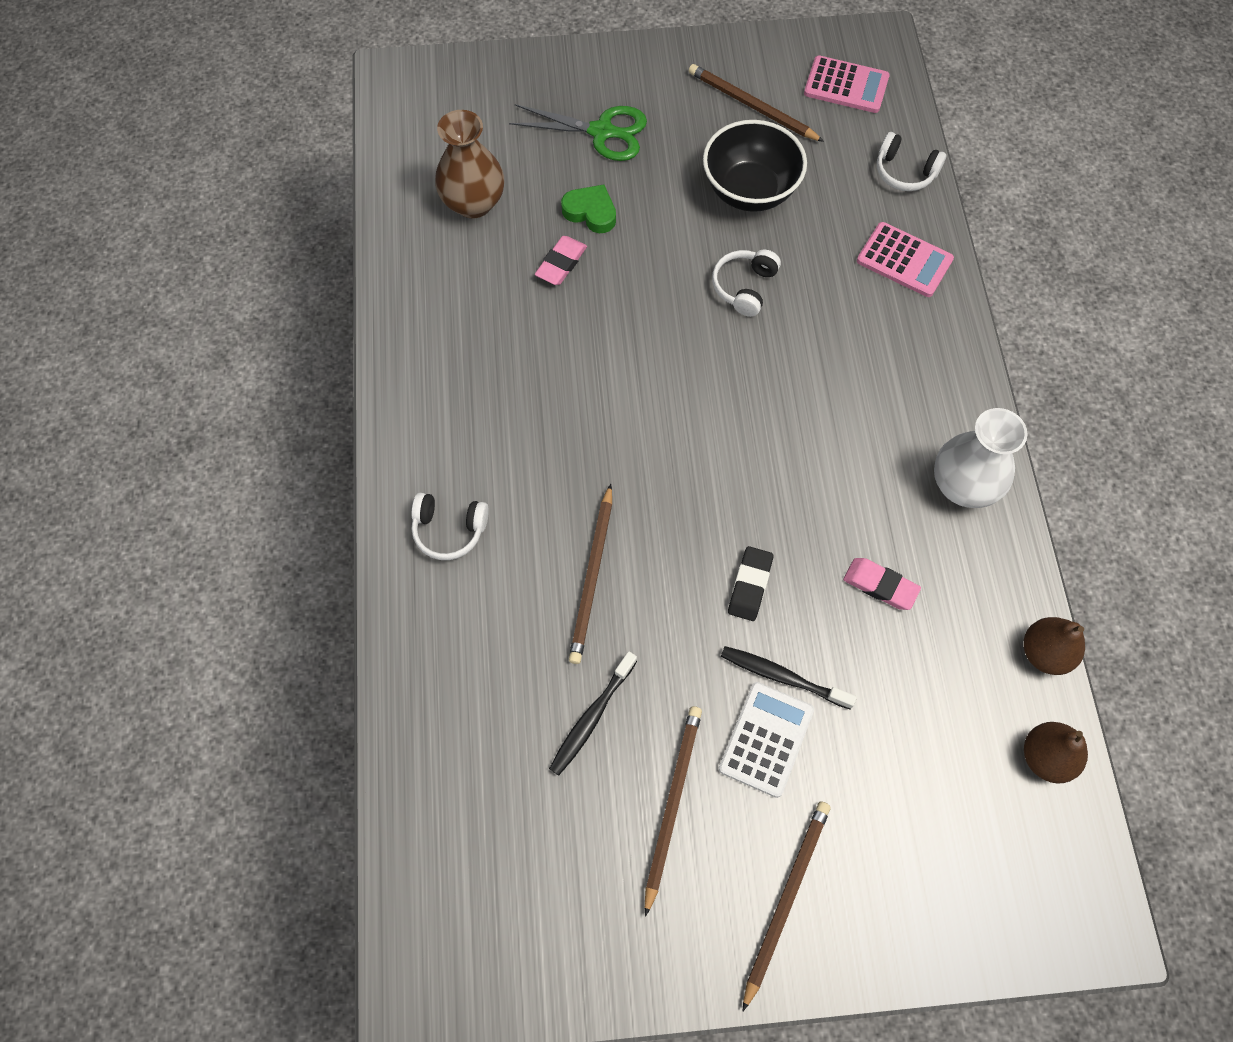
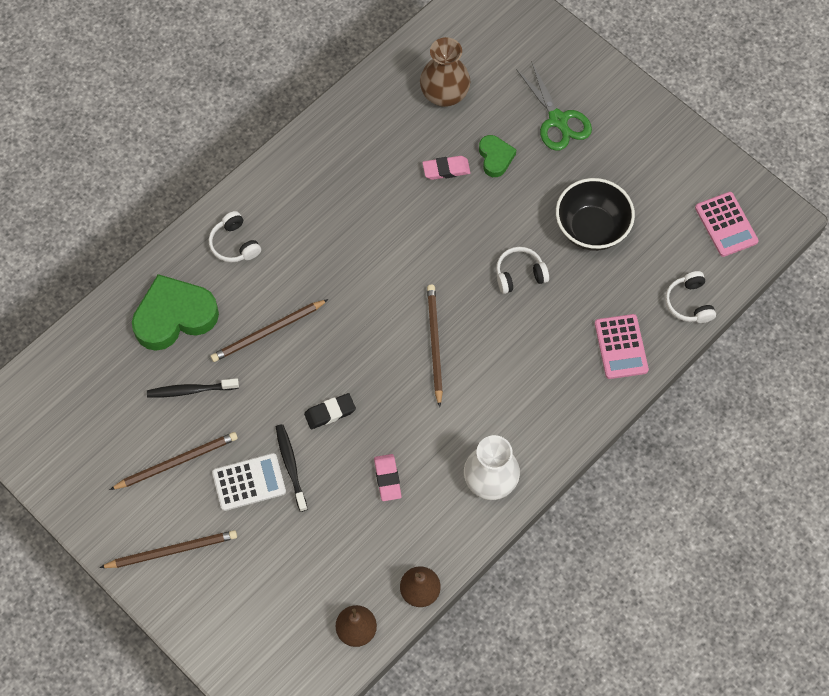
camera: 50 degrees right, 0 degrees up
brown pencil [689,64,824,142] -> brown pencil moved to [427,285,443,407]
none -> green heart [132,274,219,351]

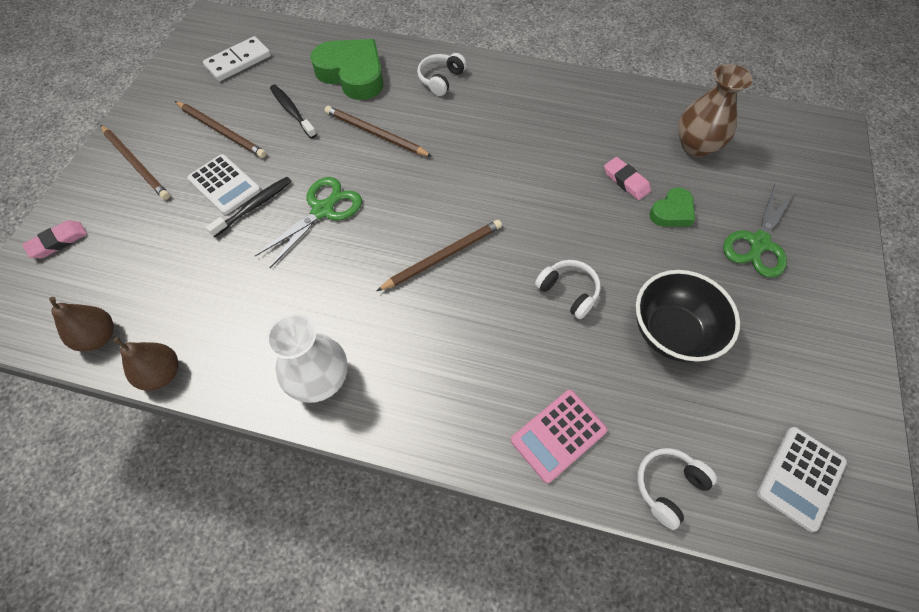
camera: 60 degrees right, 5 degrees down
black eraser [304,393,356,429] -> green scissors [255,177,362,268]
pink eraser [374,454,402,501] -> pink eraser moved to [22,220,87,258]
pink calculator [695,192,758,257] -> white calculator [757,427,847,532]
none -> white domino [203,36,271,81]

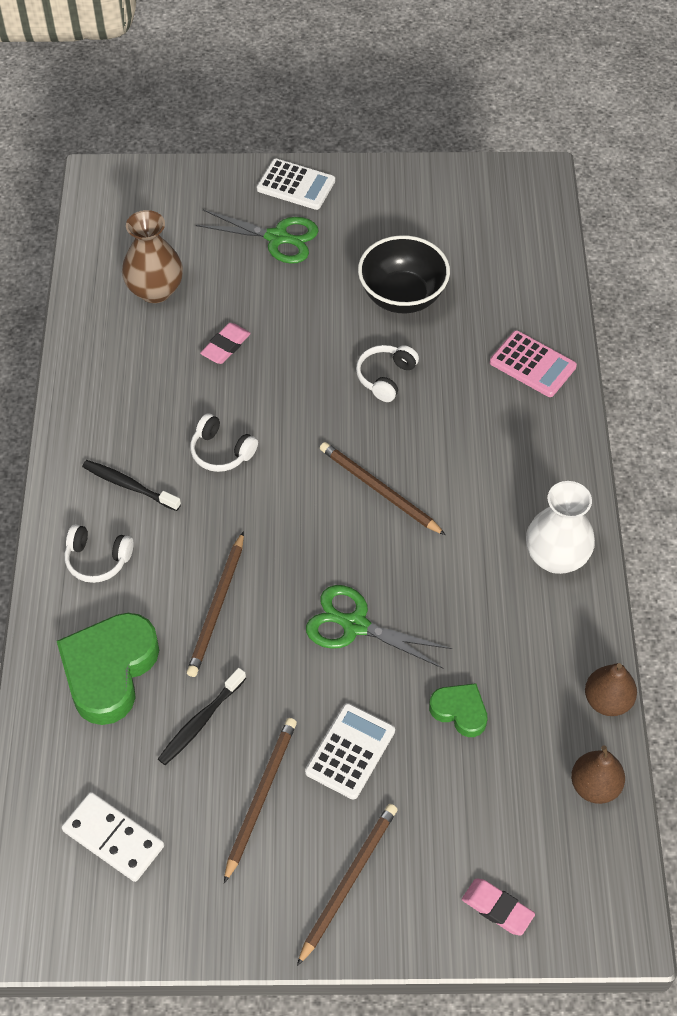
camera: 105 degrees left, 5 degrees down
black toothbrush [206,177,292,237] -> black toothbrush moved to [82,460,181,511]
white headphones [637,448,717,530] -> white headphones moved to [190,413,258,472]
green heart [649,187,695,227] -> green heart moved to [429,683,488,737]
white calculator [757,427,847,532] -> white calculator moved to [257,159,335,210]

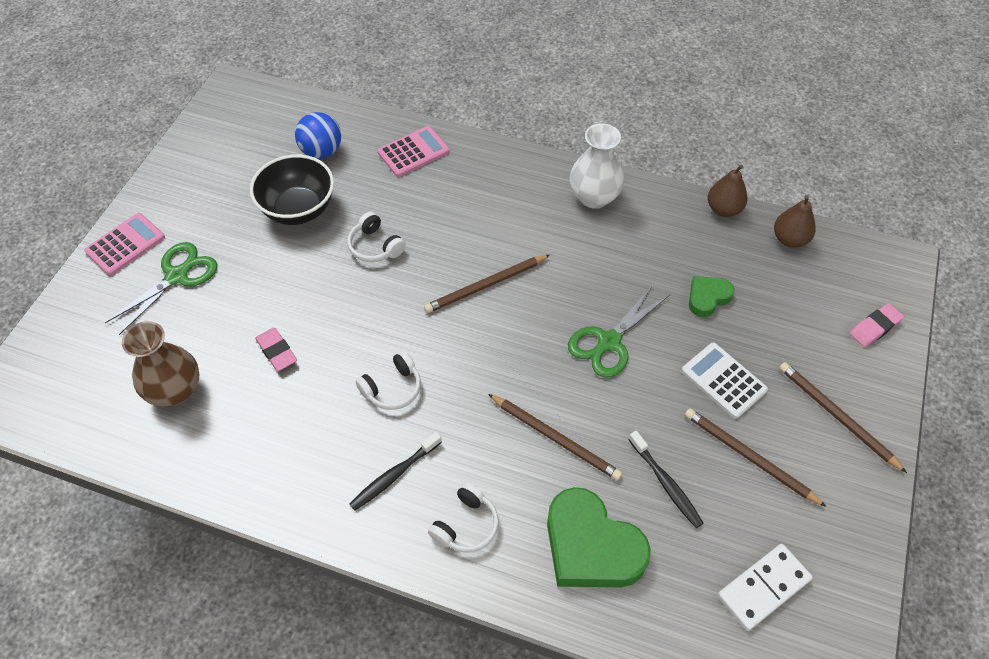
camera: 70 degrees left, 0 degrees up
white calculator [257,159,335,210] -> pink calculator [84,213,165,276]
none -> blue ball [295,112,341,159]

